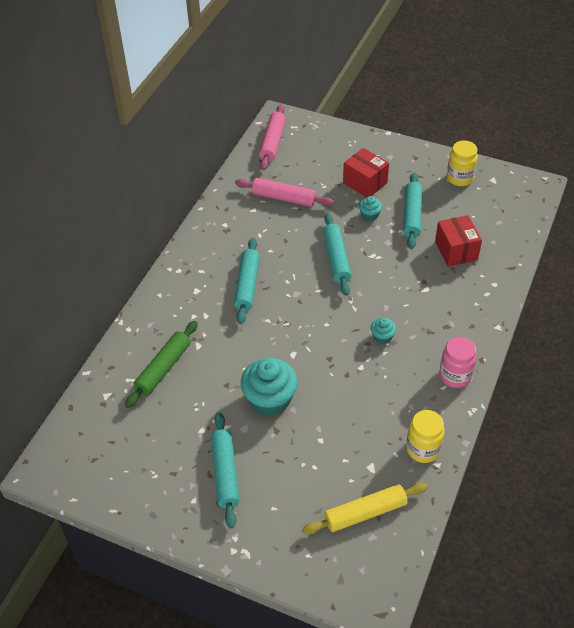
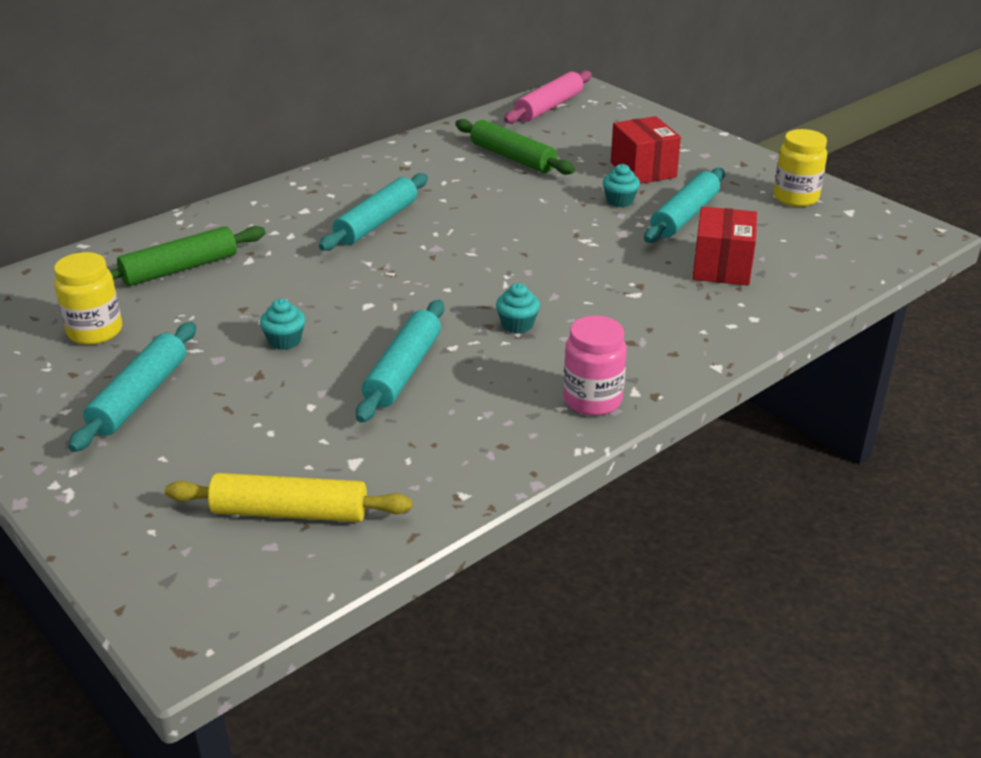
camera: 25 degrees right, 15 degrees down
pink rolling pin [235,178,334,207] -> green rolling pin [455,119,575,175]
turquoise cupcake [241,358,298,416] -> turquoise cupcake [260,299,305,350], size x0.48
turquoise rolling pin [323,213,351,296] -> turquoise rolling pin moved to [356,300,444,423]
yellow jar [406,410,445,463] -> yellow jar moved to [54,252,122,345]

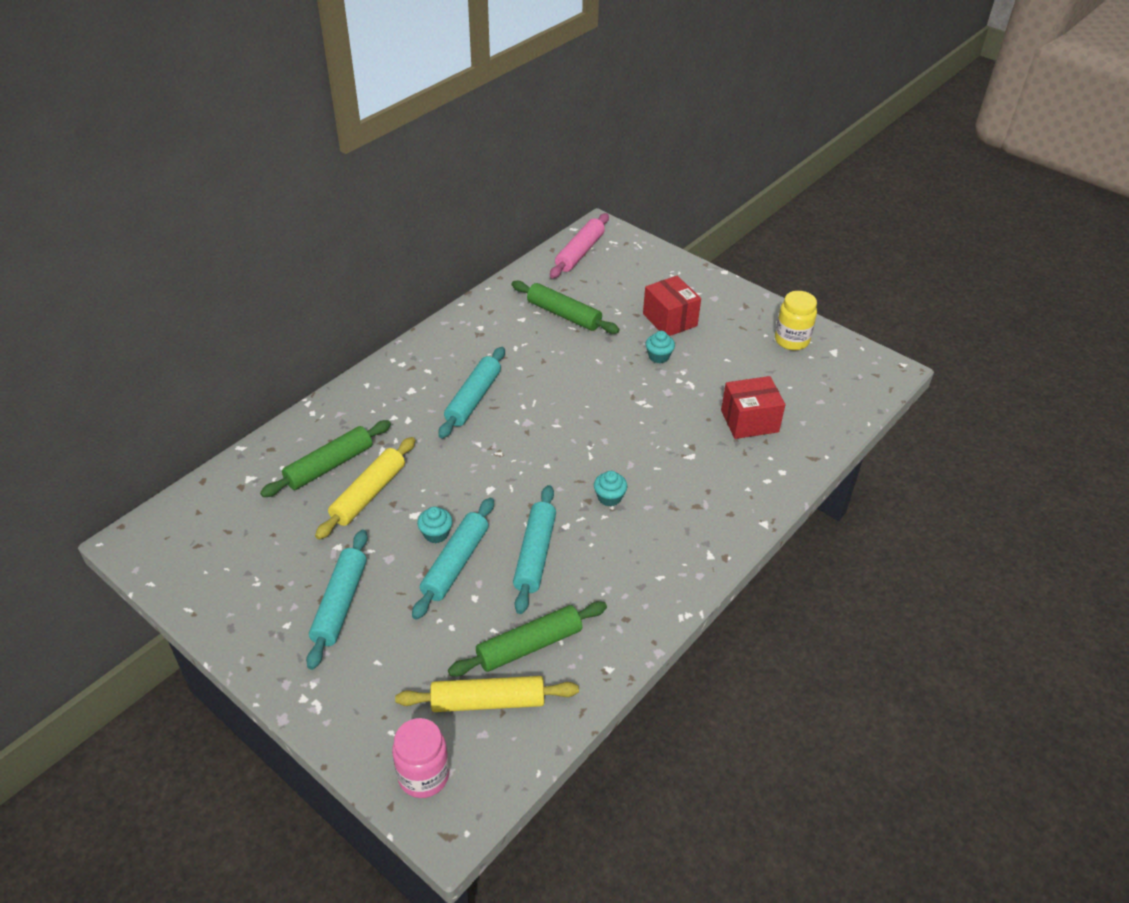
camera: 10 degrees left, 10 degrees up
yellow jar [54,252,122,345] -> none
pink jar [563,316,627,416] -> pink jar moved to [392,718,449,798]
turquoise rolling pin [644,168,725,243] -> turquoise rolling pin moved to [412,498,494,620]
red box [692,206,757,286] -> red box turned 75 degrees clockwise [721,376,785,439]
none -> yellow rolling pin [315,437,415,539]
none -> green rolling pin [448,601,607,676]

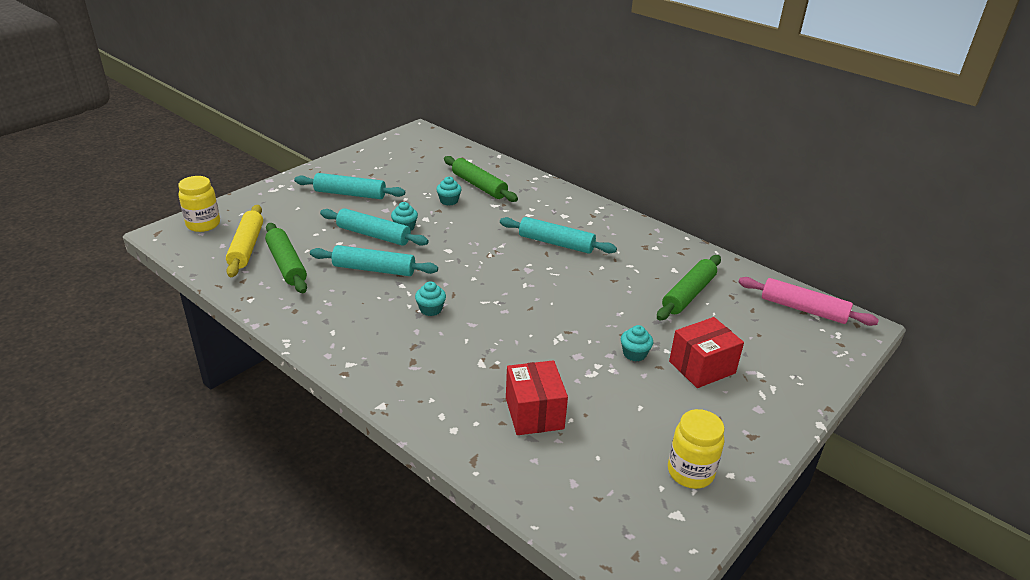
camera: 90 degrees right, 10 degrees down
yellow rolling pin [315,437,415,539] -> turquoise cupcake [436,177,462,205]
pink jar [392,718,449,798] -> yellow jar [178,176,220,232]

